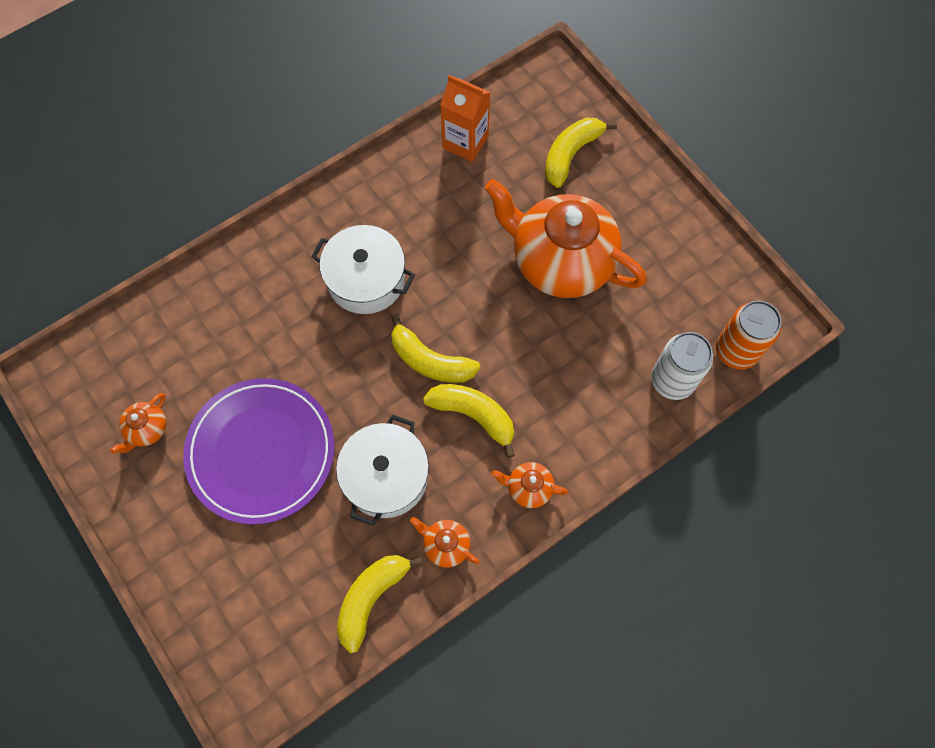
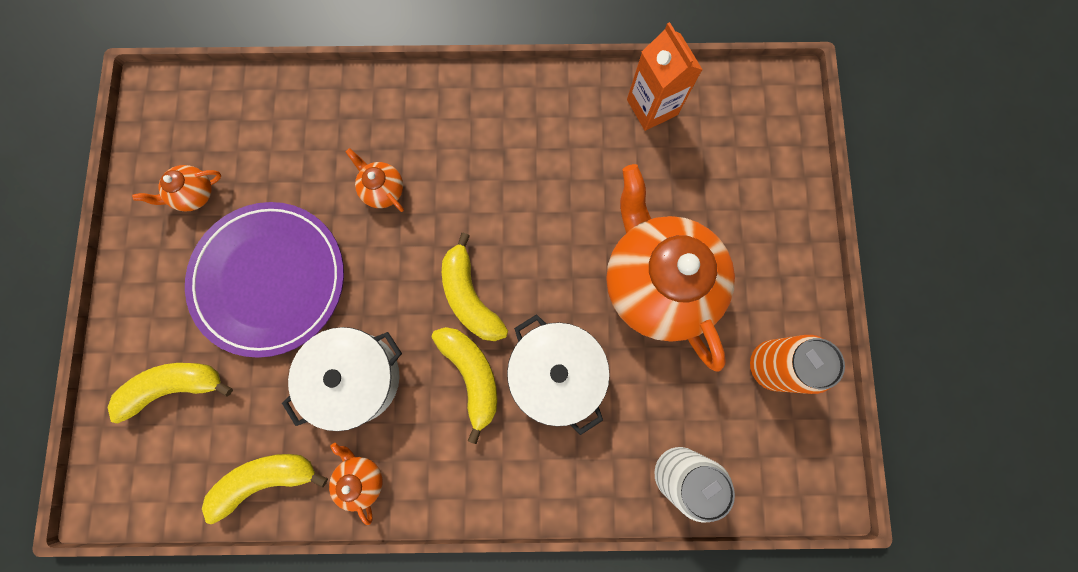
camera: 35 degrees right, 10 degrees up
white pot [311,225,415,314] -> white pot moved to [507,314,610,435]
orange teapot [492,462,568,508] -> orange teapot moved to [346,148,404,212]
yellow banana [545,118,617,188] -> yellow banana moved to [108,363,233,423]
orange can [716,301,782,370] -> orange can moved to [750,335,845,394]

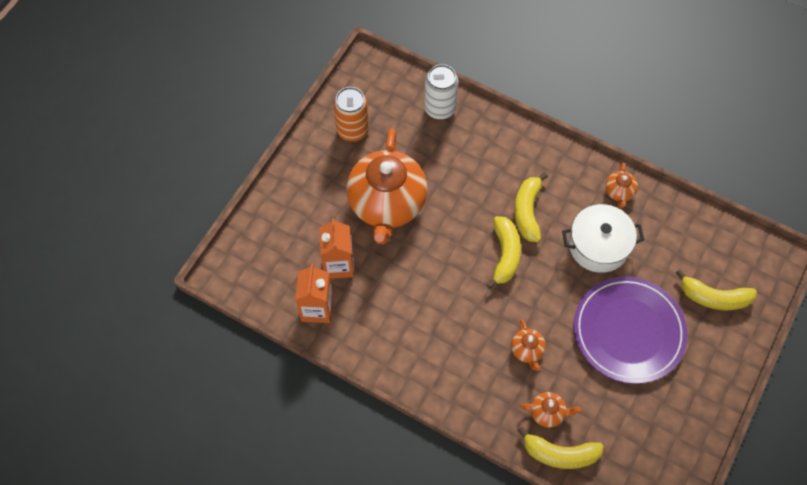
camera: 150 degrees left, 15 degrees down
orange teapot [132,165,221,211] -> orange teapot moved to [520,392,582,427]
yellow banana [202,454,328,524] -> yellow banana moved to [517,426,604,469]
white pot [507,314,610,435] -> none
none -> orange carton [319,218,354,279]

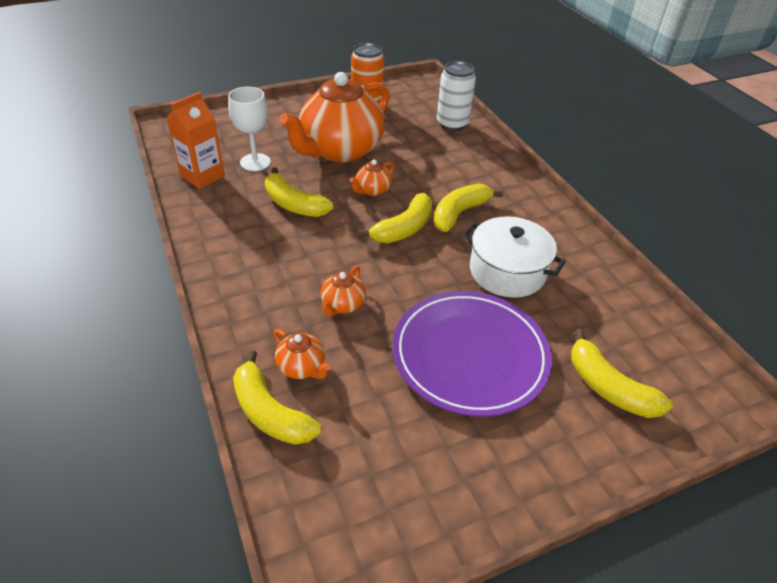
camera: 35 degrees right, 20 degrees down
orange carton [319,218,354,279] -> white goblet [228,87,271,171]
orange teapot [605,162,638,208] -> orange teapot moved to [350,159,394,196]
none -> yellow banana [265,167,333,217]

